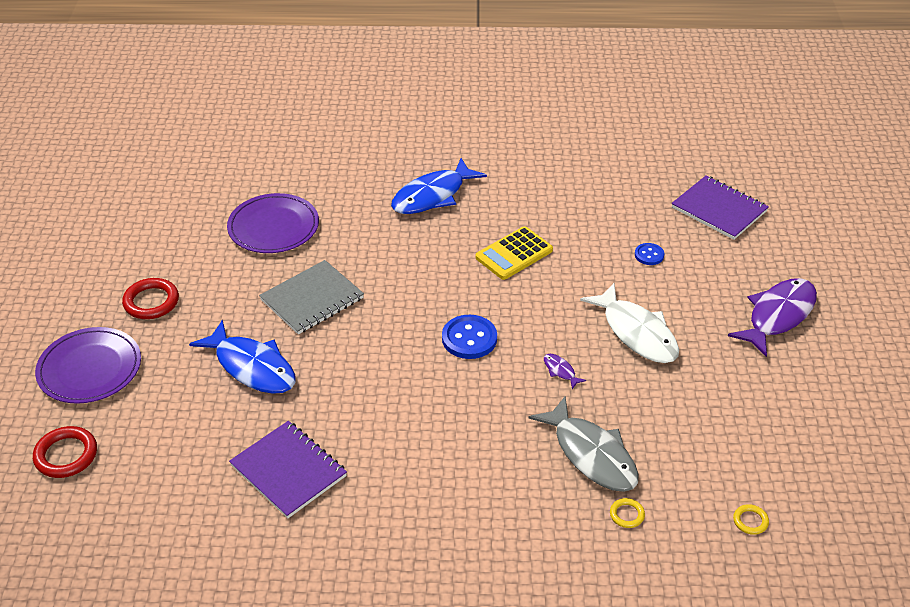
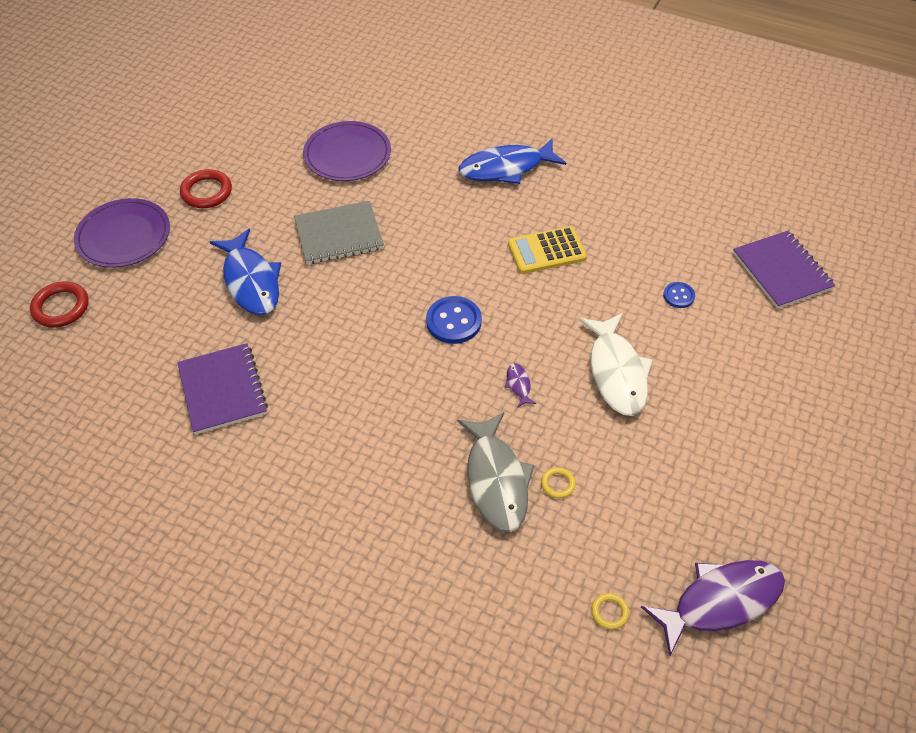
camera: 25 degrees right, 10 degrees up
yellow ring [610,498,645,528] -> yellow ring moved to [541,467,576,498]
purple fish [728,278,817,357] -> purple fish moved to [641,560,785,655]

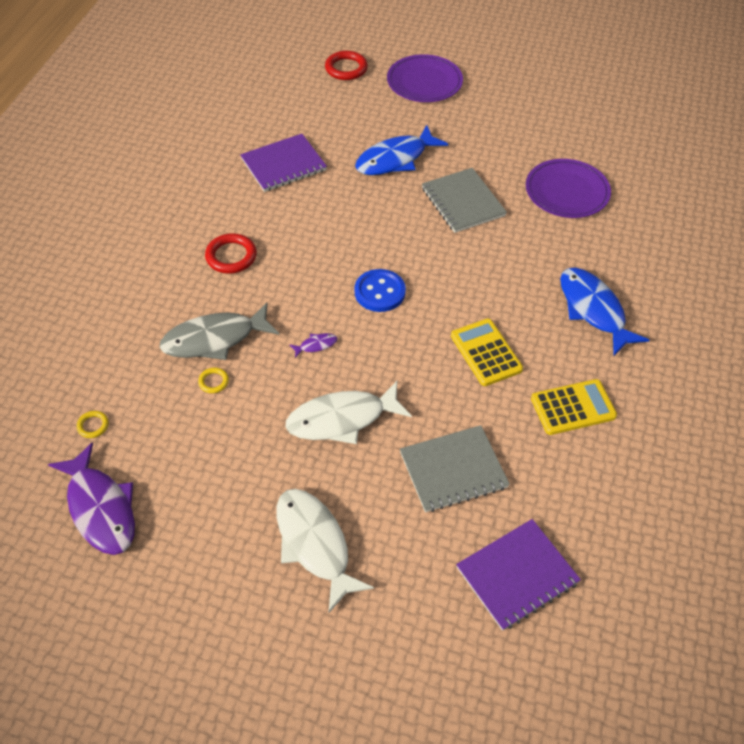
camera: 80 degrees right, 0 degrees up
red ring [180,169,232,208] -> red ring moved to [205,233,257,274]
blue button [663,282,695,308] -> grey notebook [400,425,510,512]
none -> white fish [276,489,374,613]
none -> yellow calculator [531,379,617,435]

